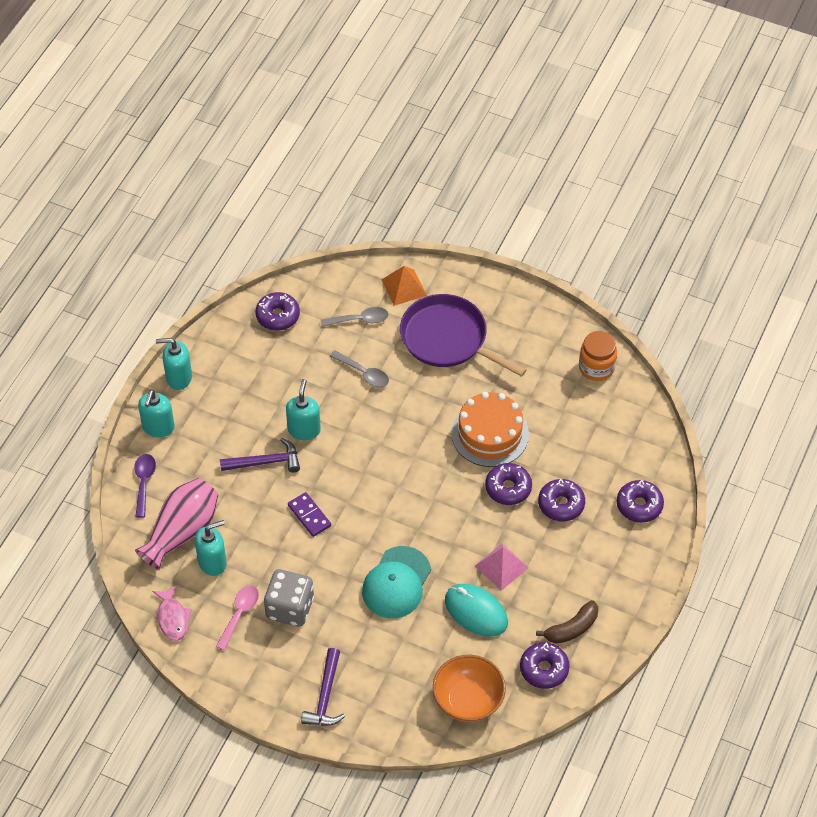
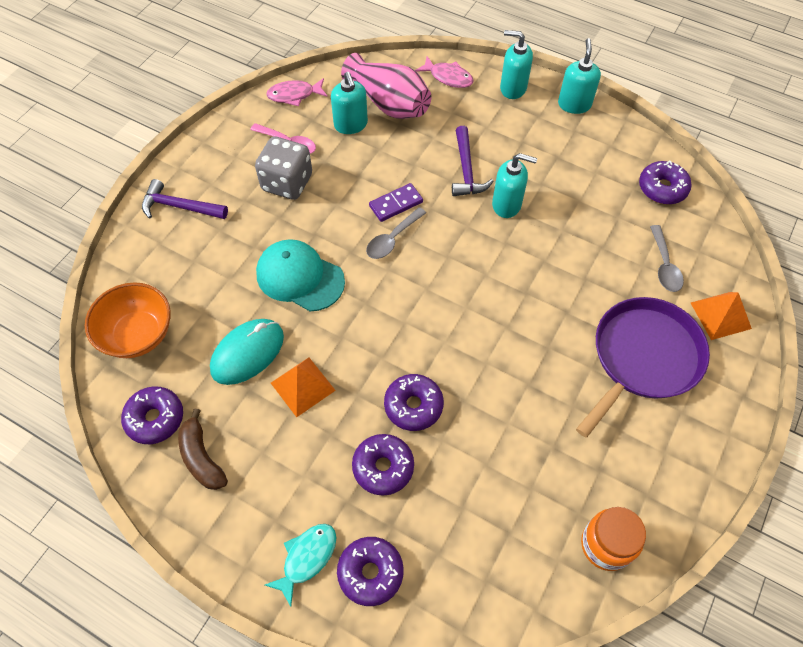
camera: 95 degrees right, 5 degrees up
purple spoon [134,454,156,518] -> pink fish [415,56,474,88]
grey spoon [330,350,389,387] -> grey spoon moved to [366,207,426,259]
orange cake [451,392,529,467] -> none
pink pyramid [475,544,529,591] -> orange pyramid [271,357,336,417]
none -> turquoise fish [265,524,336,607]

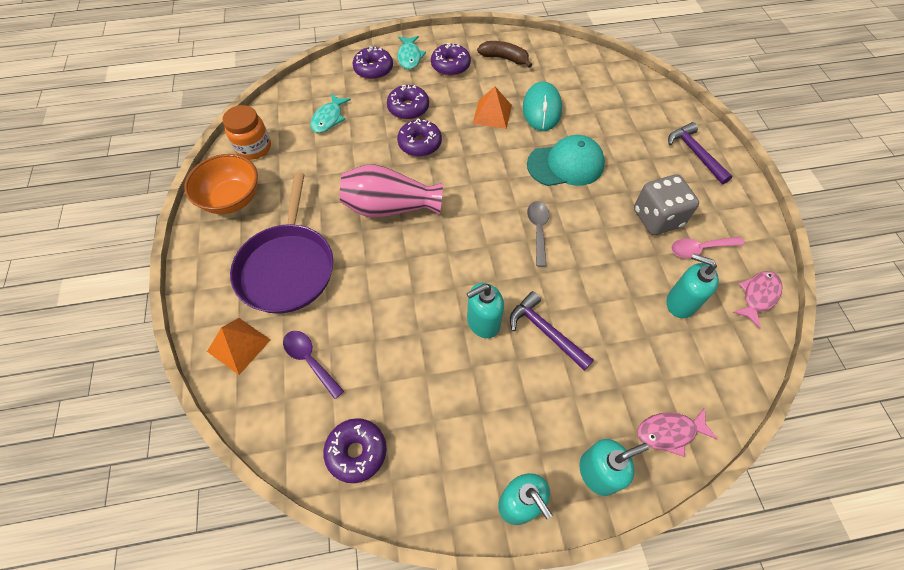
camera: 140 degrees right, 0 degrees up
orange bowl [85,282,171,358] -> orange bowl moved to [184,154,258,214]
purple donut [121,387,183,444] -> purple donut moved to [431,43,471,76]
purple hammer [142,179,228,219] -> purple hammer turned 90 degrees counterclockwise [668,122,733,184]
pink vase [341,53,431,119] -> pink vase moved to [340,164,443,218]
purple domino [369,183,423,222] -> none
grey spoon [650,225,684,292] -> purple spoon [283,331,344,399]
none -> turquoise fish [310,94,351,133]

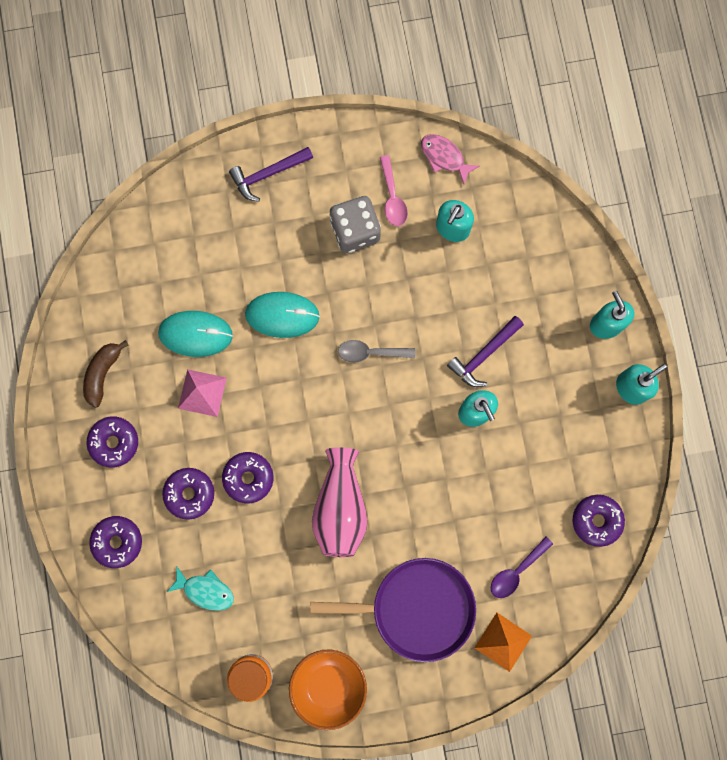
camera: 90 degrees left, 20 degrees up
turquoise fish [397,36,426,70] -> none
orange pyramid [473,87,512,129] -> pink pyramid [178,369,227,417]
turquoise cap [527,135,605,186] -> turquoise mouse [245,292,320,338]
pink fish [637,408,718,457] -> none

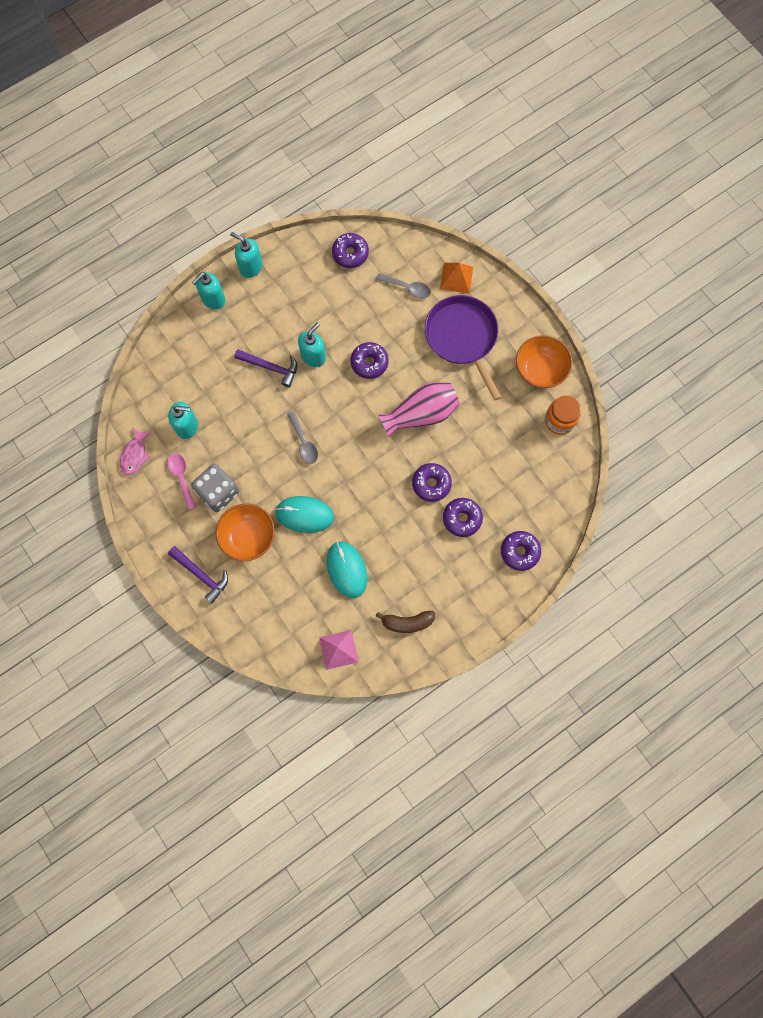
camera: 115 degrees left, 5 degrees down
purple donut [87,416,138,467] -> purple donut moved to [351,342,389,379]
turquoise fish [167,567,234,611] -> none
pink pyramid [178,369,227,417] -> pink pyramid moved to [319,630,358,670]
turquoise mouse [245,292,320,338] -> turquoise mouse turned 60 degrees counterclockwise [275,496,334,533]
pink spoon [380,155,408,226] -> pink spoon turned 75 degrees counterclockwise [167,453,196,510]
purple spoon [491,537,553,598] -> grey spoon [376,273,431,299]
none -> orange bowl [216,503,275,561]

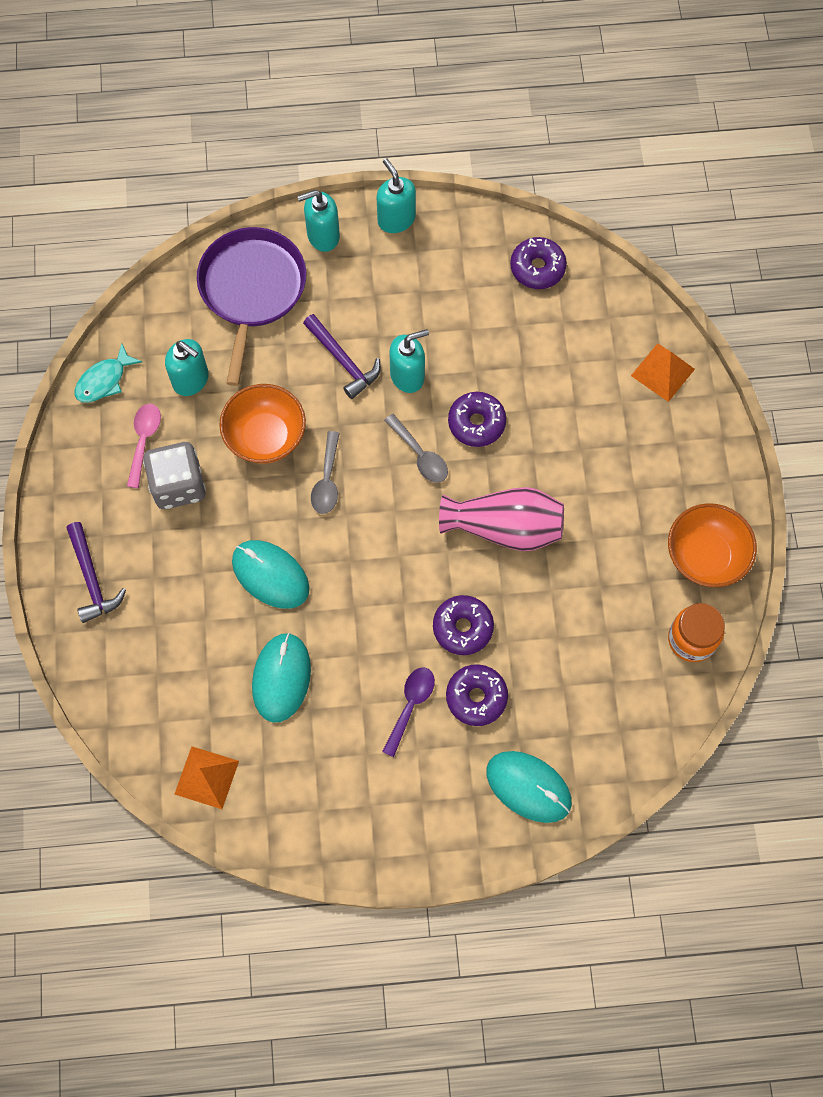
camera: 30 degrees right, 5 degrees down
pink fish [120,427,152,475] -> turquoise fish [75,343,142,403]
orange bowl [216,503,275,561] -> orange bowl moved to [219,384,306,464]
pink pyramid [319,630,358,670] -> orange pyramid [175,746,239,809]
grey spoon [376,273,431,299] -> grey spoon moved to [384,414,448,483]
brown banana [376,611,435,633] -> none
purple pan [425,295,501,401] -> purple pan moved to [197,227,307,386]
purple donut [501,531,541,571] -> turquoise mouse [486,751,572,823]
none -> purple spoon [382,667,435,757]

